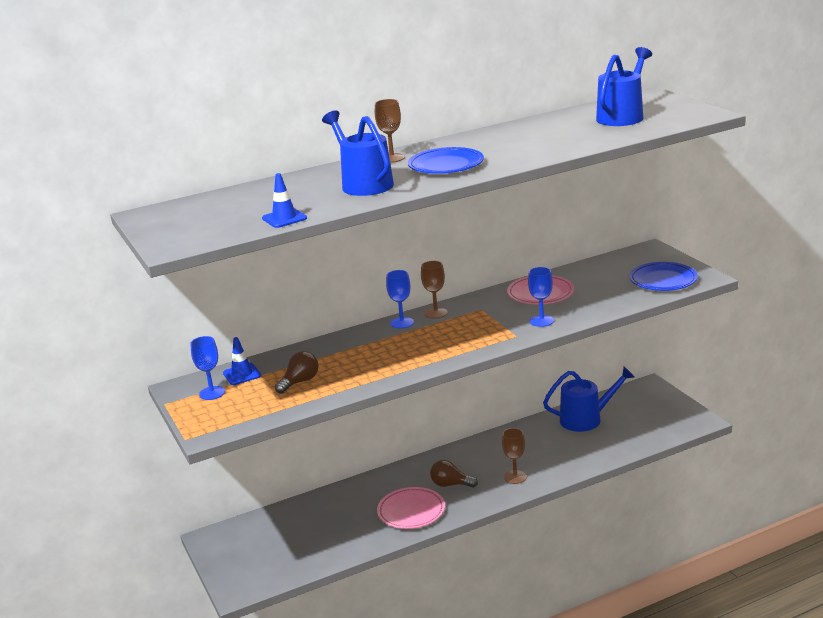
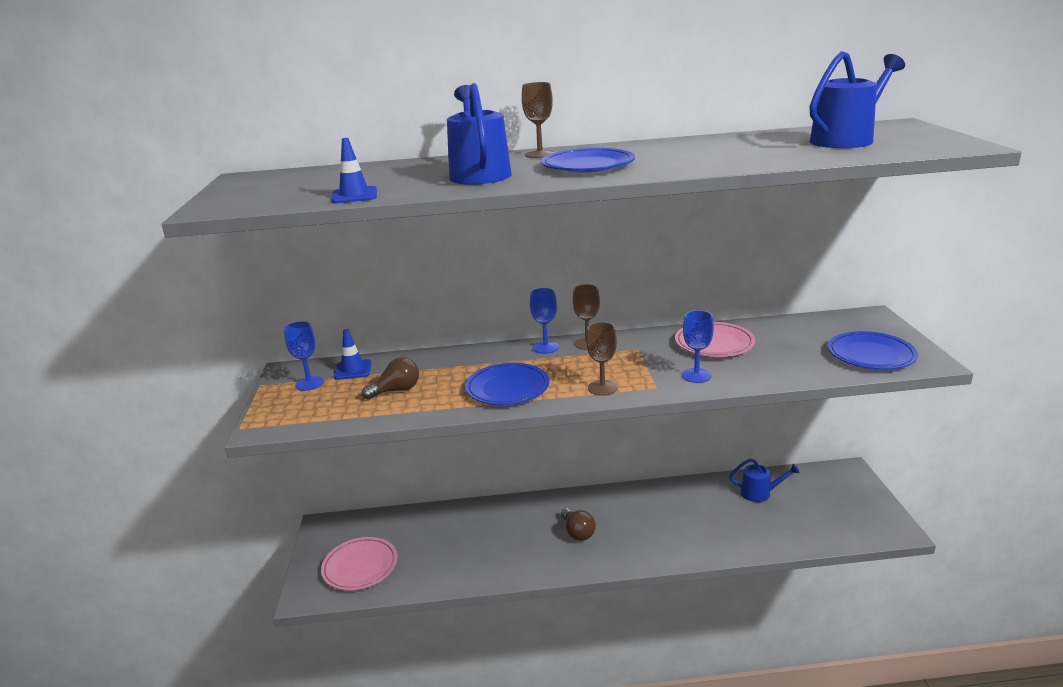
camera: 20 degrees right, 0 degrees up
pink plate [377,487,445,529] -> pink plate moved to [321,537,398,591]
brown light bulb [430,460,478,488] -> brown light bulb turned 150 degrees counterclockwise [561,508,596,541]
brown goblet [502,428,527,484] -> brown goblet moved to [586,322,617,396]
blue watering can [543,367,634,432] -> blue watering can [730,459,800,502], size x0.62
none -> blue plate [465,363,549,405]

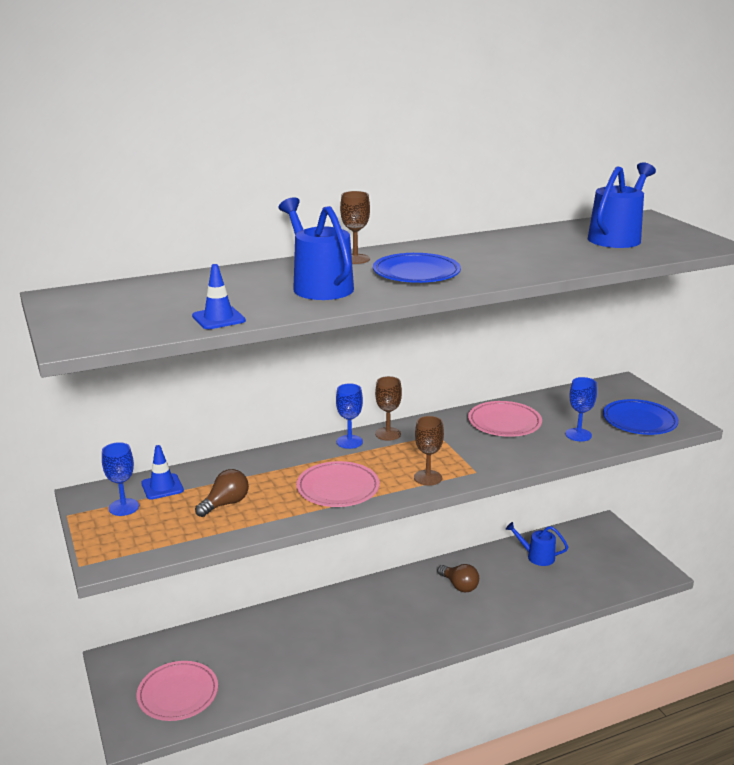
camera: 20 degrees left, 0 degrees up
blue plate [465,363,549,405] -> pink plate [296,461,380,507]
brown light bulb [561,508,596,541] -> brown light bulb moved to [438,564,479,592]
blue goblet [682,310,714,383] -> blue goblet moved to [565,377,597,441]
blue watering can [730,459,800,502] -> blue watering can turned 150 degrees counterclockwise [506,522,568,566]

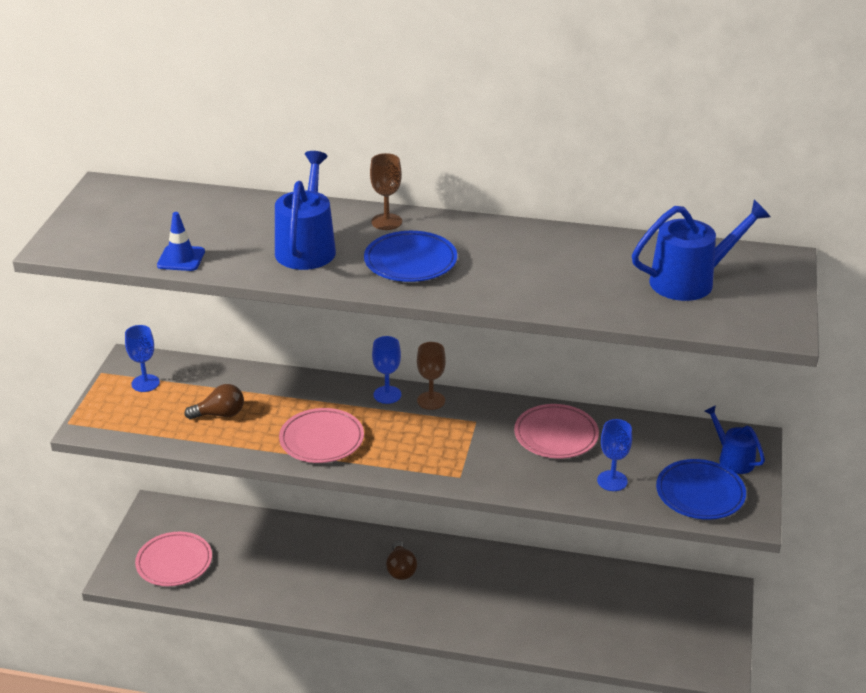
camera: 35 degrees right, 10 degrees up
blue traffic cone [141,445,184,500] -> none
brown goblet [414,416,444,486] -> none
brown light bulb [438,564,479,592] -> brown light bulb moved to [386,541,417,580]
blue watering can [506,522,568,566] -> blue watering can moved to [705,405,765,474]

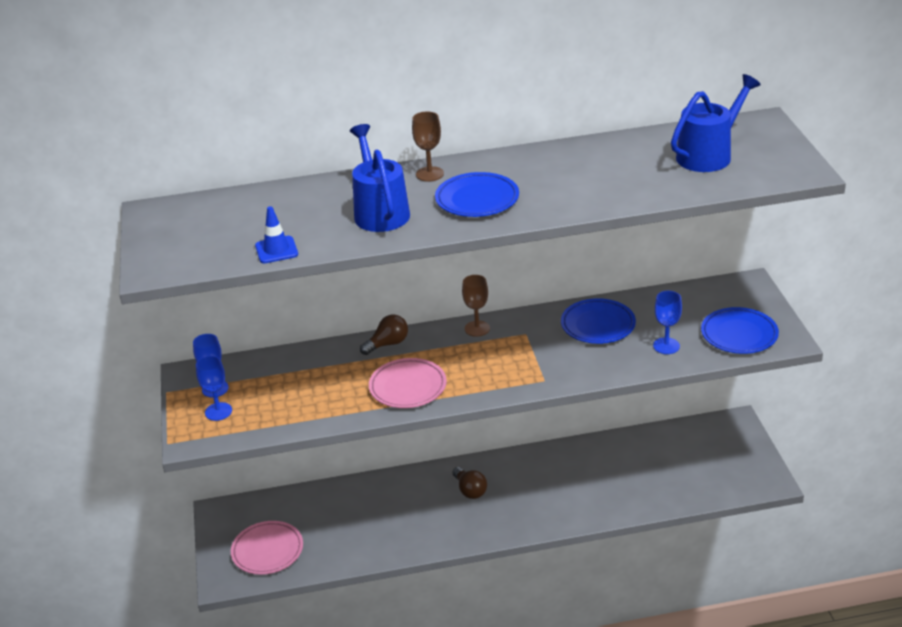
camera: 20 degrees left, 0 degrees up
brown light bulb [185,384,244,419] -> brown light bulb moved to [360,315,408,355]
blue goblet [372,336,401,404] -> blue goblet moved to [196,356,232,421]
pink plate [514,404,599,459] -> blue plate [561,298,636,344]
blue watering can [705,405,765,474] -> none

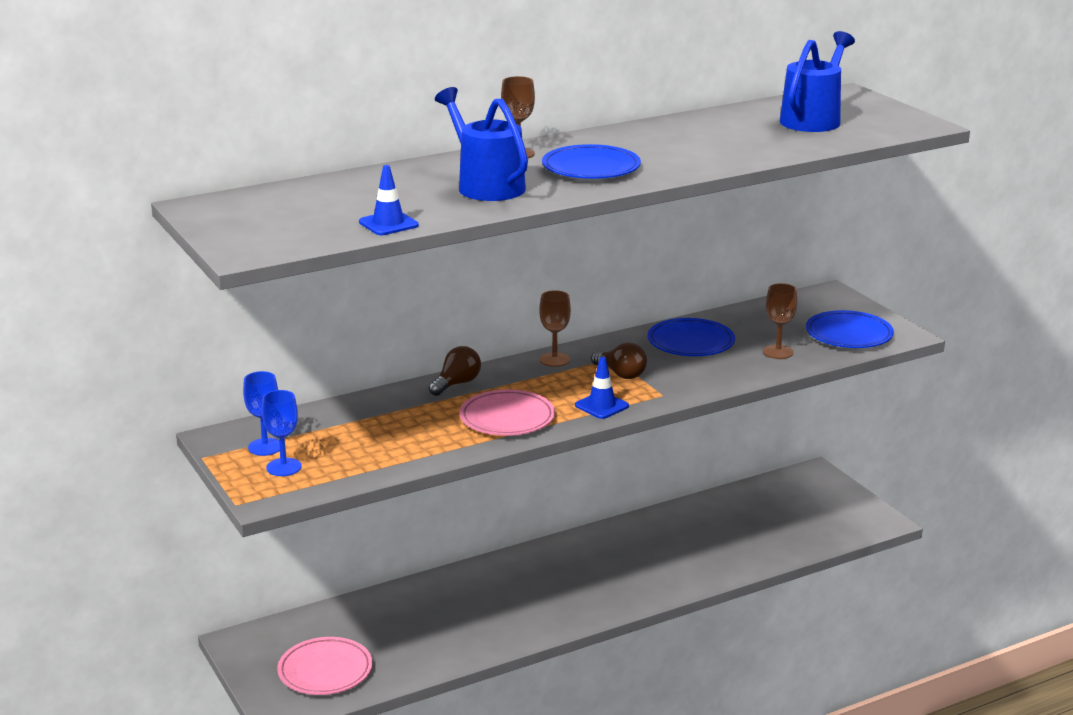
camera: 20 degrees left, 10 degrees down
brown light bulb [453,467,487,499] -> brown light bulb moved to [591,342,647,379]
blue goblet [653,291,682,354] -> brown goblet [763,283,797,359]
none -> blue traffic cone [575,357,629,419]

